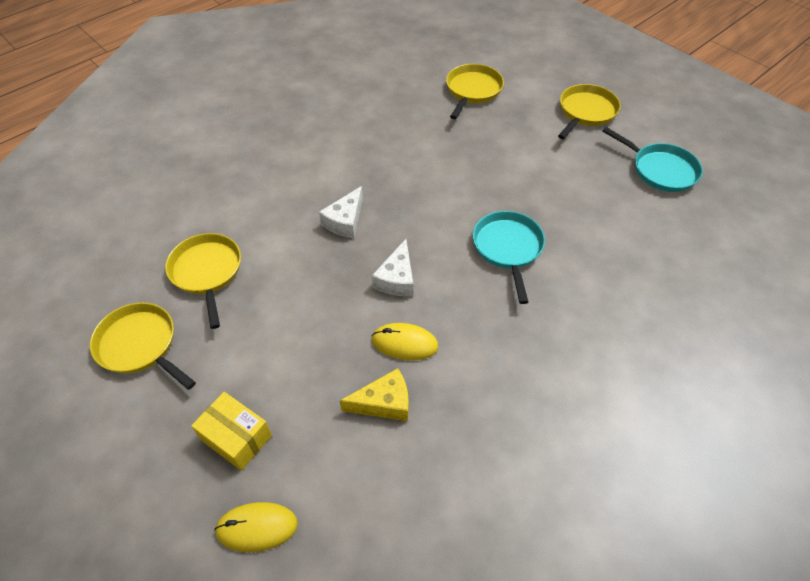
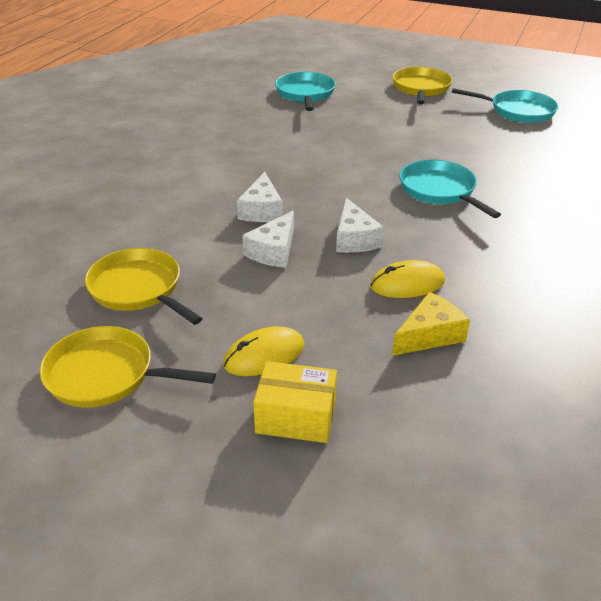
camera: 25 degrees left, 15 degrees down
yellow mouse [214,502,298,552] -> yellow mouse moved to [223,326,304,376]
yellow pan [446,64,504,119] -> turquoise pan [275,72,336,111]
none -> white cheese [242,211,294,268]

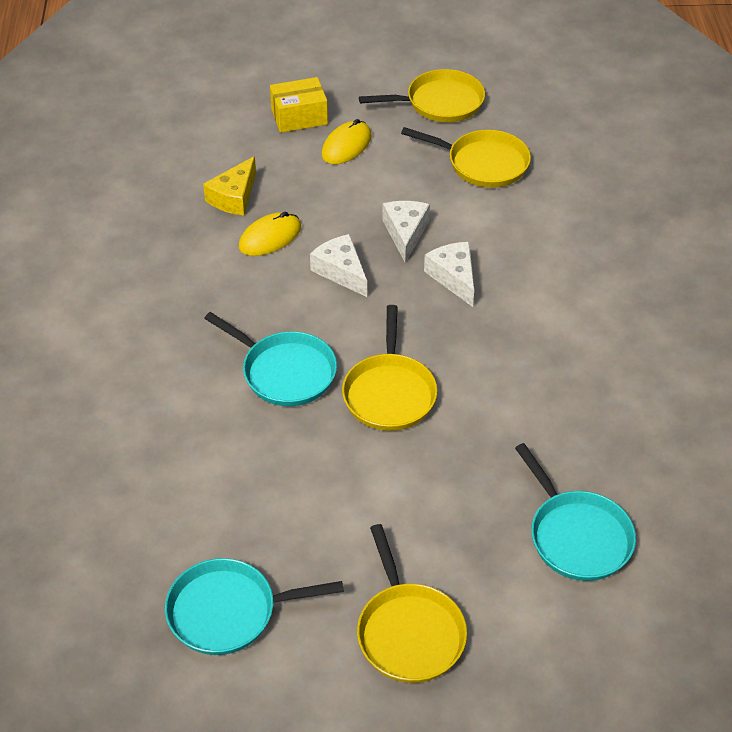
camera: 155 degrees right, 10 degrees up
none -> yellow pan [342,305,437,431]

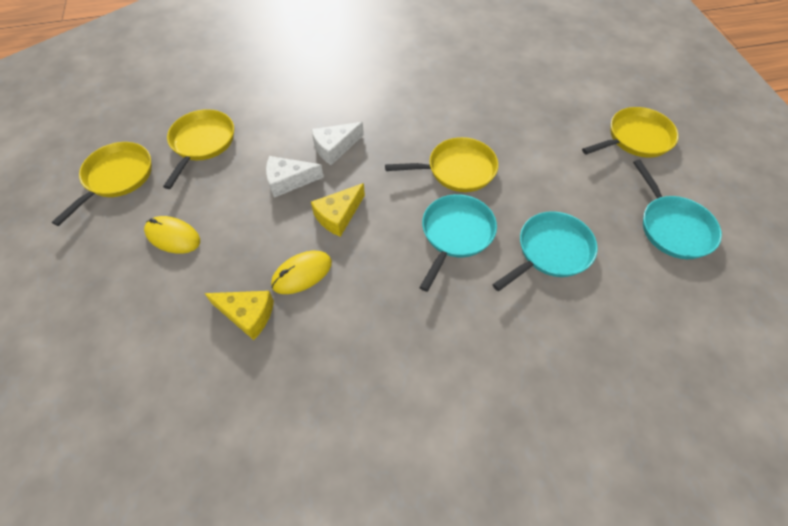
camera: 100 degrees left, 10 degrees up
yellow mouse [239,212,301,256] -> yellow mouse turned 75 degrees counterclockwise [271,251,332,294]
yellow box [270,77,328,133] -> none
white cheese [310,234,367,297] -> yellow cheese [311,183,365,237]
yellow pan [359,69,485,122] -> yellow pan turned 45 degrees clockwise [52,142,152,226]
turquoise pan [515,443,636,581] -> turquoise pan moved to [492,211,598,291]

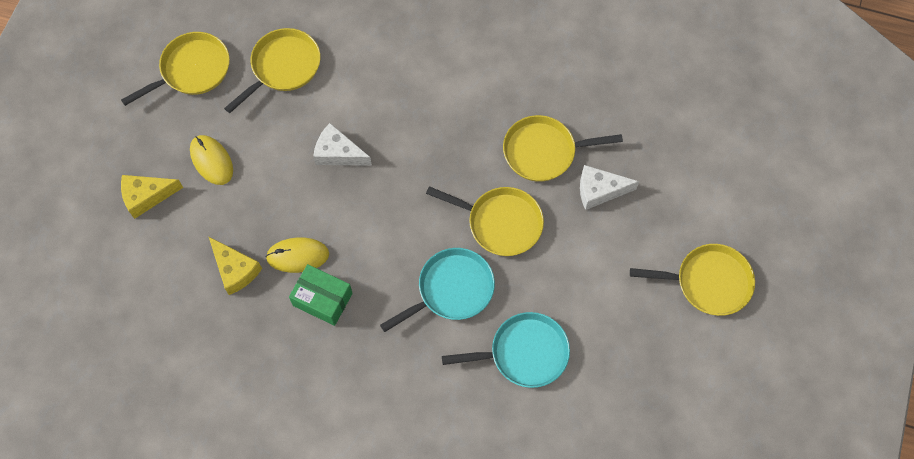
camera: 30 degrees right, 10 degrees up
white cheese [311,122,364,165] -> white cheese moved to [580,165,639,210]
yellow cheese [311,183,365,237] -> yellow cheese moved to [121,175,183,219]
turquoise pan [633,160,722,259] -> none
none -> green box [289,264,353,326]
none -> yellow pan [503,115,623,182]

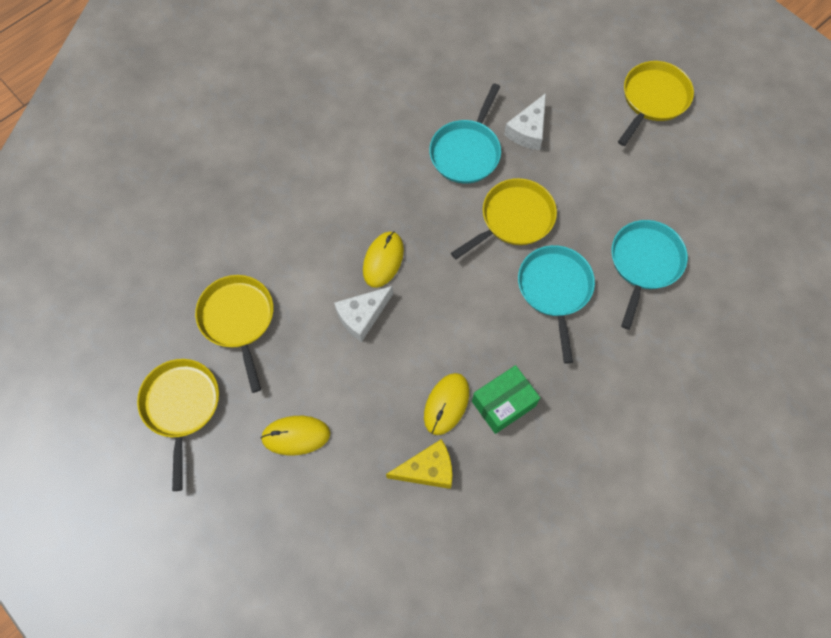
camera: 60 degrees left, 0 degrees up
yellow cheese [121,175,183,219] -> none
yellow pan [503,115,623,182] -> turquoise pan [429,83,501,184]
none -> yellow mouse [363,231,404,288]

